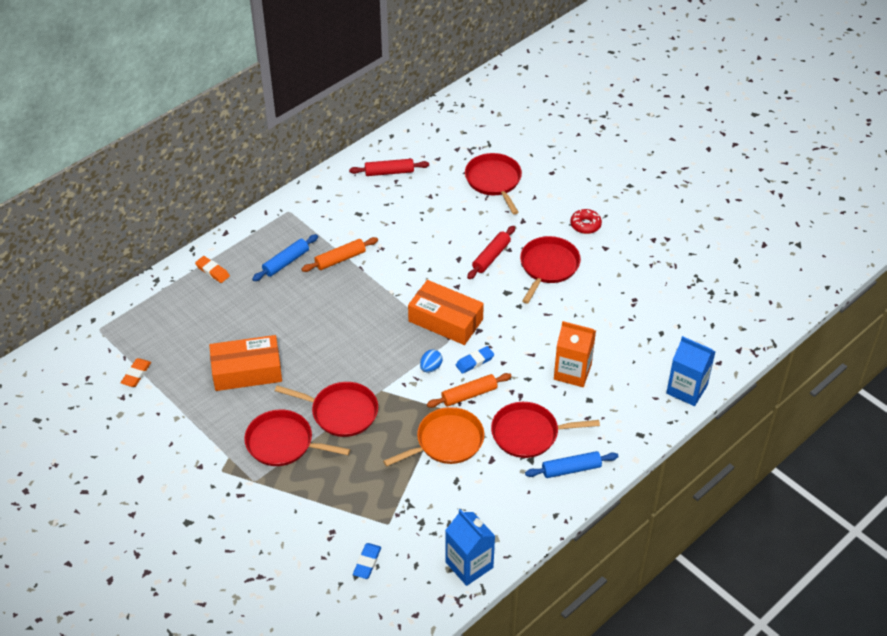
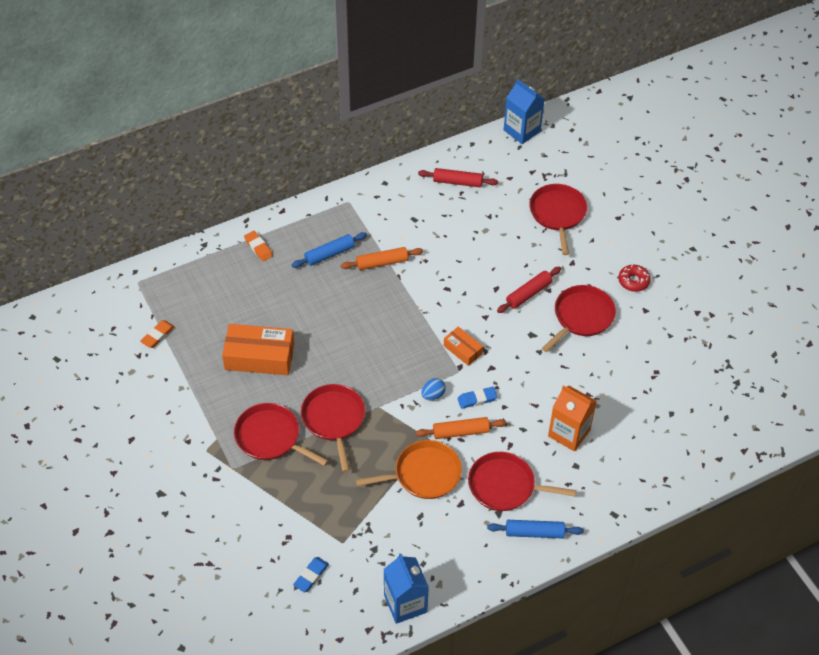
camera: 15 degrees right, 5 degrees up
red pan [275,382,378,437] -> red pan turned 135 degrees counterclockwise [301,384,365,472]
orange box [408,280,484,345] -> orange box [444,326,483,366], size x0.54
blue carton [666,336,716,406] -> blue carton moved to [504,79,545,144]

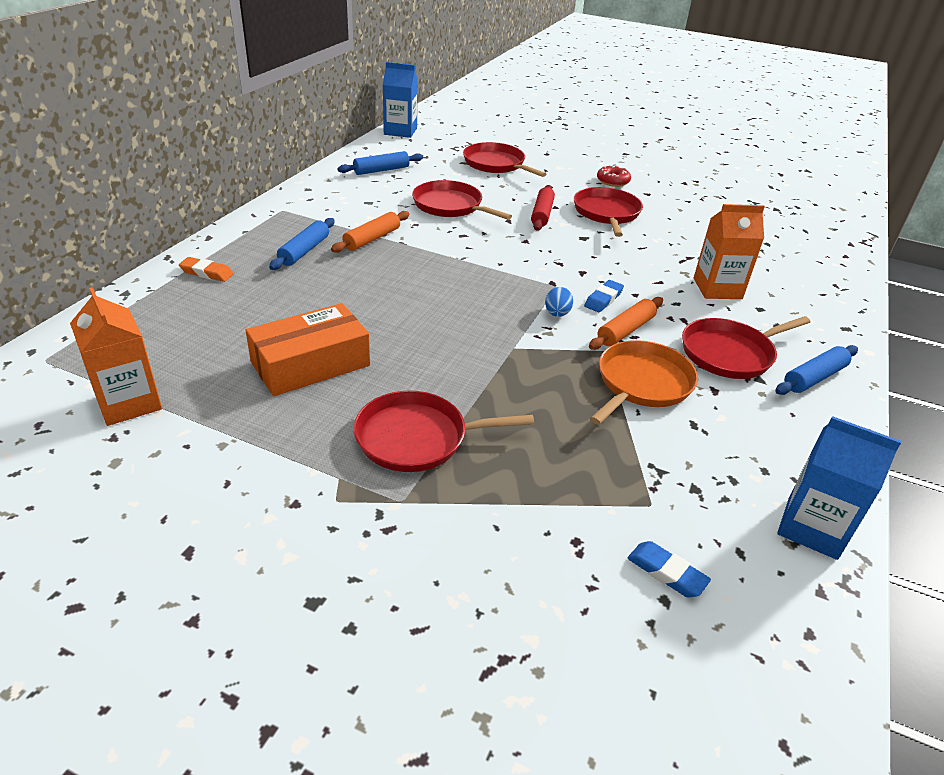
camera: 40 degrees left, 15 degrees down
orange eraser [140,320,175,348] -> orange carton [70,287,162,426]
blue eraser [293,557,329,592] -> blue eraser turned 45 degrees counterclockwise [627,541,711,597]
red pan [301,384,365,472] -> red pan moved to [412,180,512,220]
red rolling pin [418,168,498,187] -> blue rolling pin [337,151,423,175]
orange box [444,326,483,366] -> none

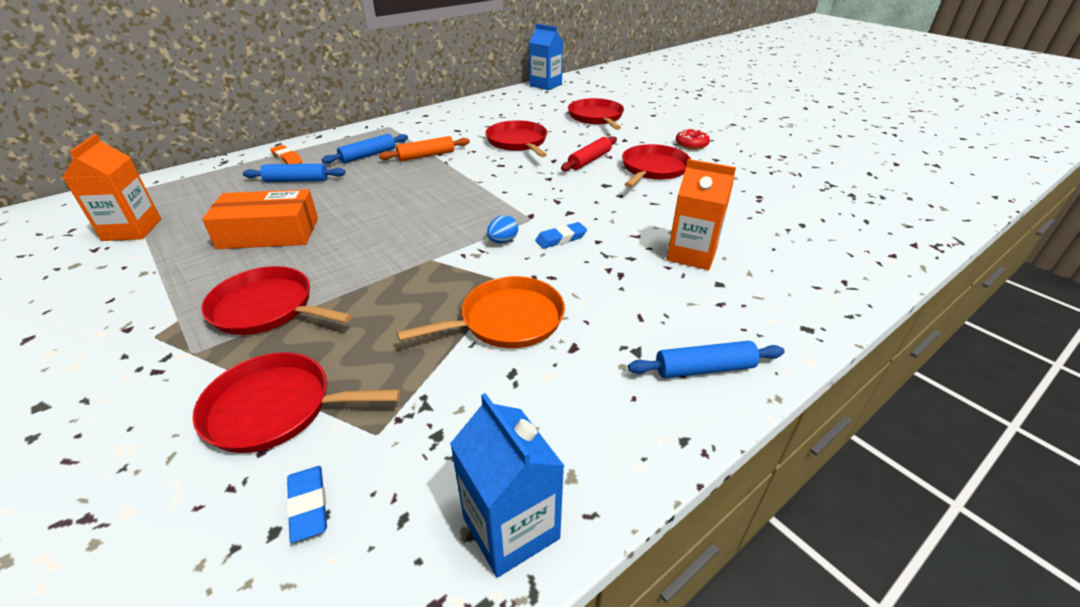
camera: 30 degrees right, 0 degrees up
blue rolling pin [337,151,423,175] -> blue rolling pin moved to [243,164,346,182]
orange rolling pin [589,297,663,350] -> none
red pan [682,316,811,379] -> red pan moved to [192,352,401,453]

